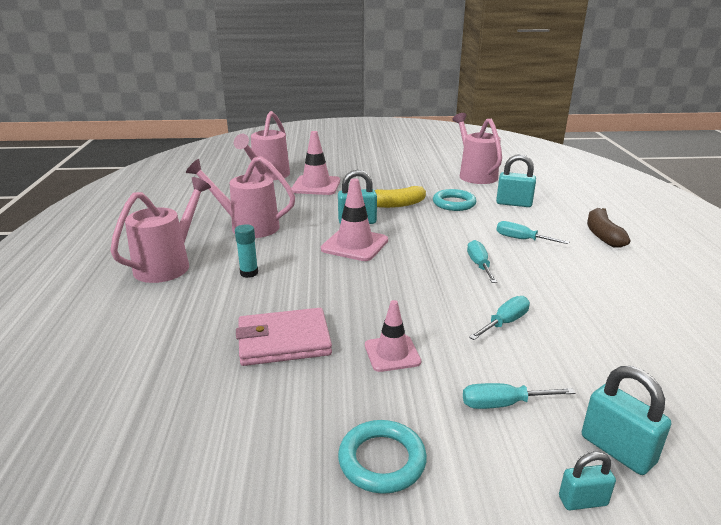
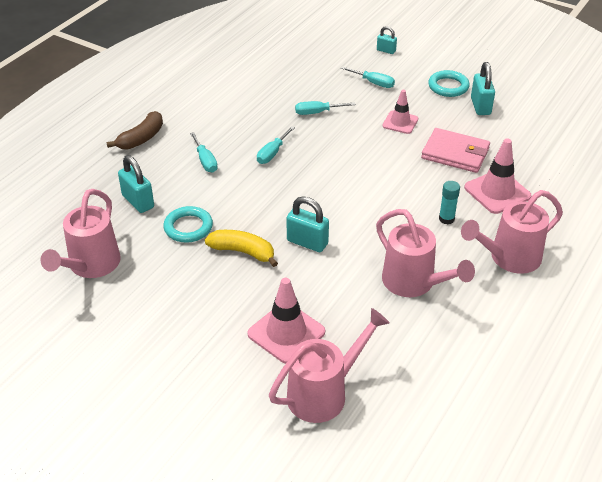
camera: 145 degrees left, 15 degrees up
pink traffic cone [321,178,388,261] -> pink traffic cone moved to [464,138,532,214]
turquoise padlock [582,366,671,475] -> turquoise padlock moved to [471,62,495,115]

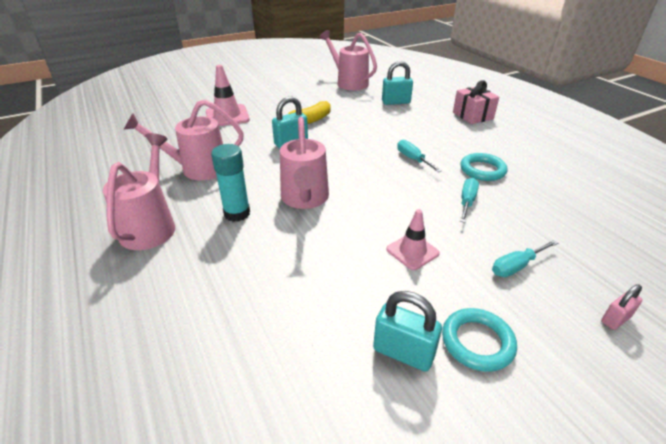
camera: 120 degrees right, 5 degrees down
brown banana [107,111,163,150] -> pink gift [453,80,499,124]
turquoise ring [163,206,213,243] -> turquoise ring moved to [461,153,508,181]
turquoise screwdriver [190,132,218,173] -> none
pink watering can [269,308,389,423] -> pink watering can moved to [280,117,329,209]
turquoise padlock [377,26,397,54] -> pink padlock [601,284,643,330]
pink wallet [421,128,490,173] -> none
turquoise glue stick [439,181,460,224] -> turquoise glue stick [211,144,250,222], size x1.54
pink traffic cone [464,138,532,214] -> none

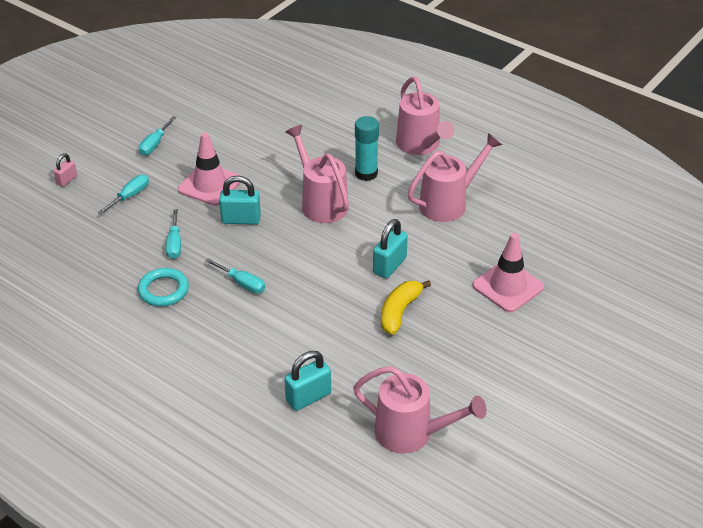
camera: 155 degrees right, 5 degrees up
turquoise padlock [373,291,442,372] -> turquoise padlock moved to [219,176,261,225]
pink traffic cone [386,209,440,270] -> pink traffic cone [178,133,241,206], size x1.54
turquoise ring [442,308,517,372] -> turquoise screwdriver [139,116,176,155]
pink gift [453,80,499,124] -> none

